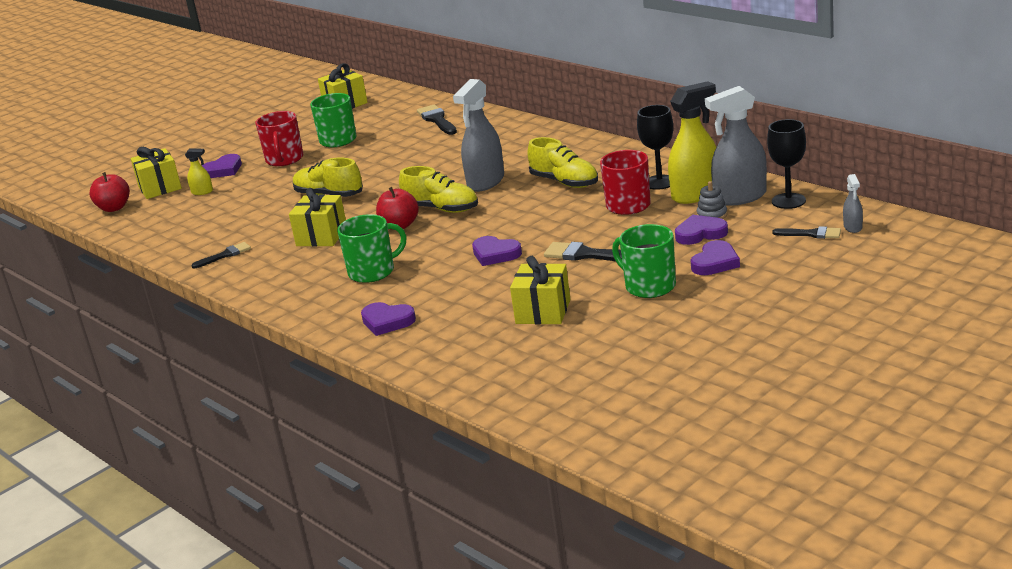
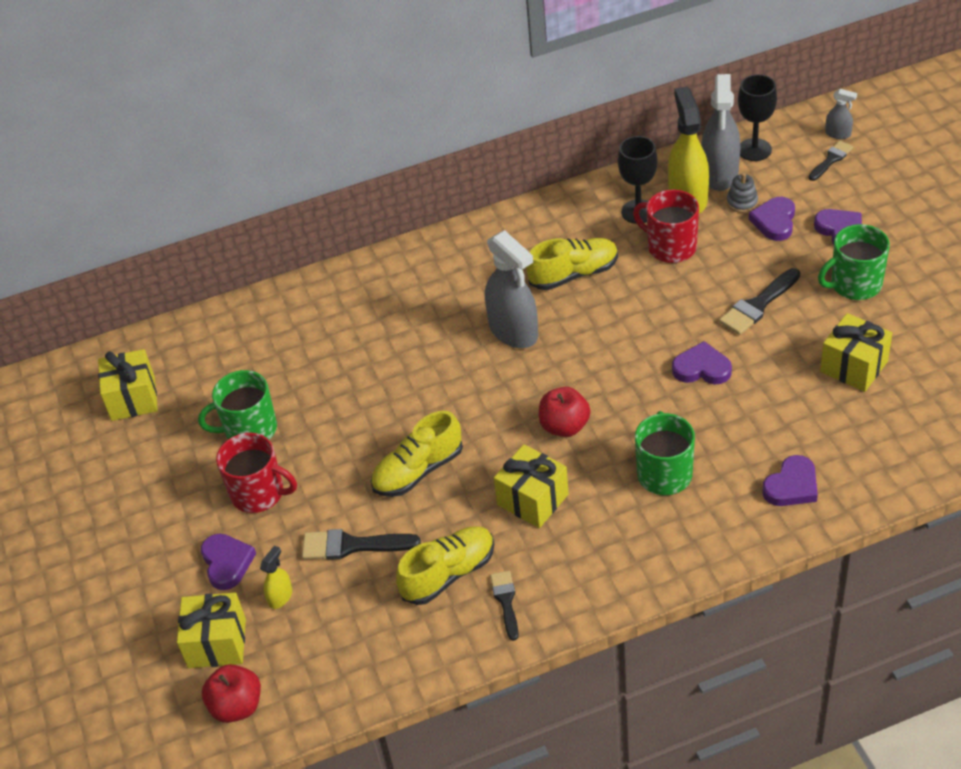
camera: 65 degrees left, 20 degrees up
yellow shoe [399,166,478,213] -> yellow shoe moved to [396,526,494,605]
black brush [417,104,457,135] -> black brush moved to [302,529,421,560]
purple heart [472,236,522,266] -> purple heart turned 135 degrees counterclockwise [672,341,732,385]

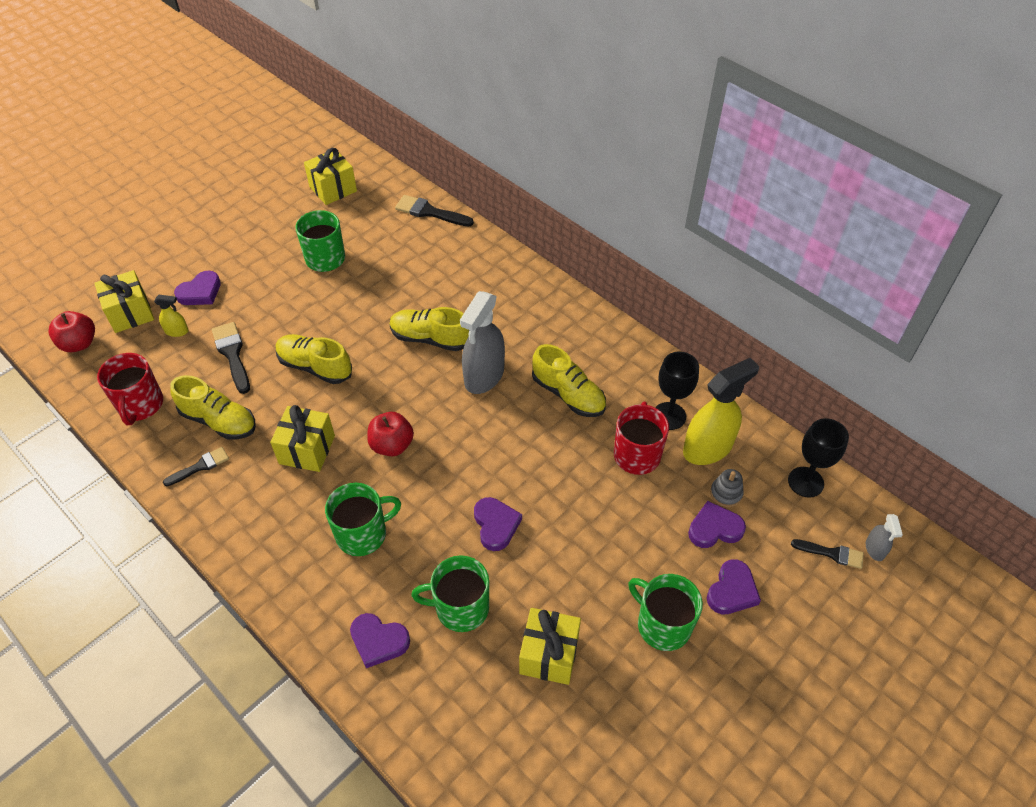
camera: 60 degrees right, 5 degrees up
red mug [216,433,297,513] -> red mug moved to [97,353,163,425]
grey spray bottle [701,74,741,191] -> none
black brush [719,268,800,335] -> black brush moved to [395,195,474,226]
none -> yellow shoe [390,307,469,351]
none -> green mug [411,555,489,632]

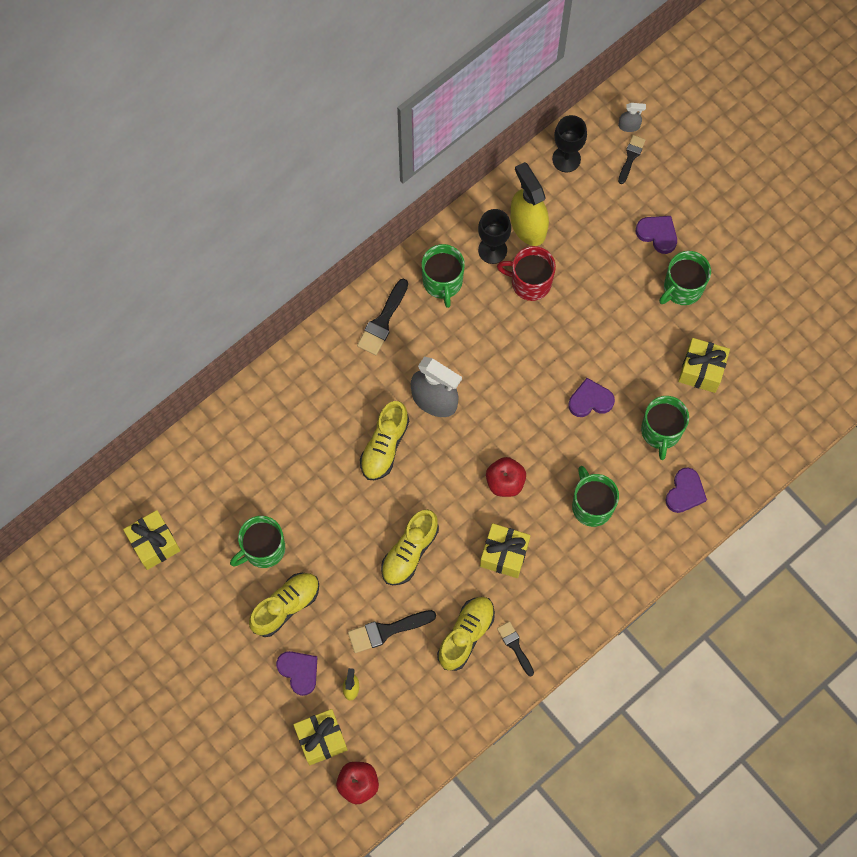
camera: 85 degrees left, 20 degrees up
red mug [97,353,163,425] -> none
black brush [395,195,474,226] -> black brush moved to [357,279,408,355]
yellow shoe [532,344,606,417] -> yellow shoe moved to [249,573,319,637]
purple heart [688,501,746,548] -> none
grey stacking toy [710,469,744,507] -> none
none -> green mug [422,244,465,308]

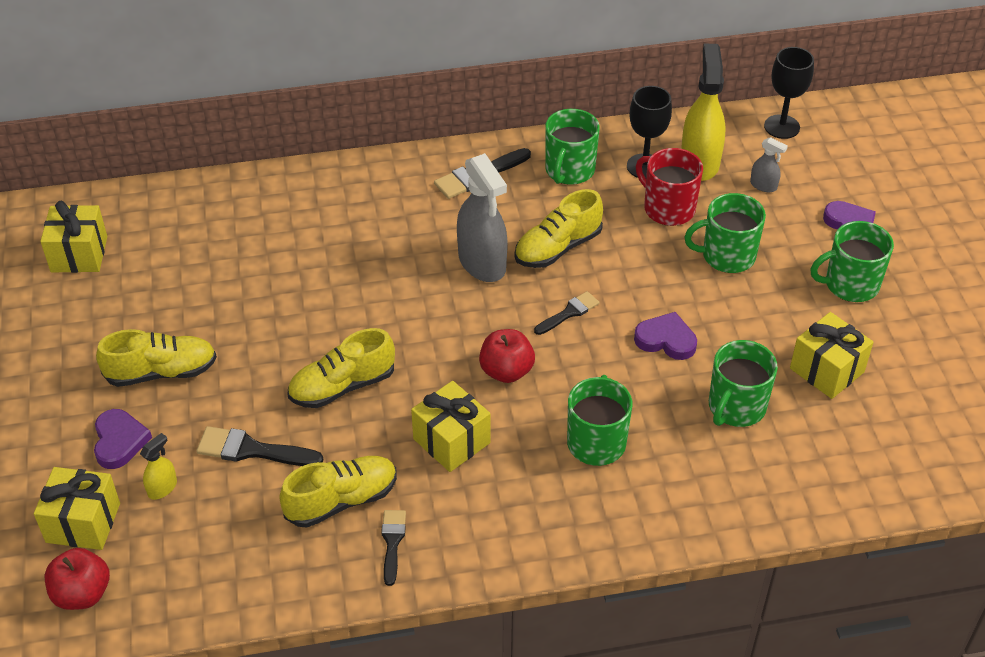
camera: 30 degrees right, 25 degrees down
green mug [230,516,285,568] -> green mug moved to [684,193,766,273]
yellow shoe [360,401,409,480] -> yellow shoe moved to [514,189,603,268]
grey spray bottle [618,103,646,132] -> grey spray bottle moved to [750,137,788,192]
black brush [618,135,646,184] -> black brush moved to [534,291,599,335]
purple heart [665,467,707,513] -> none

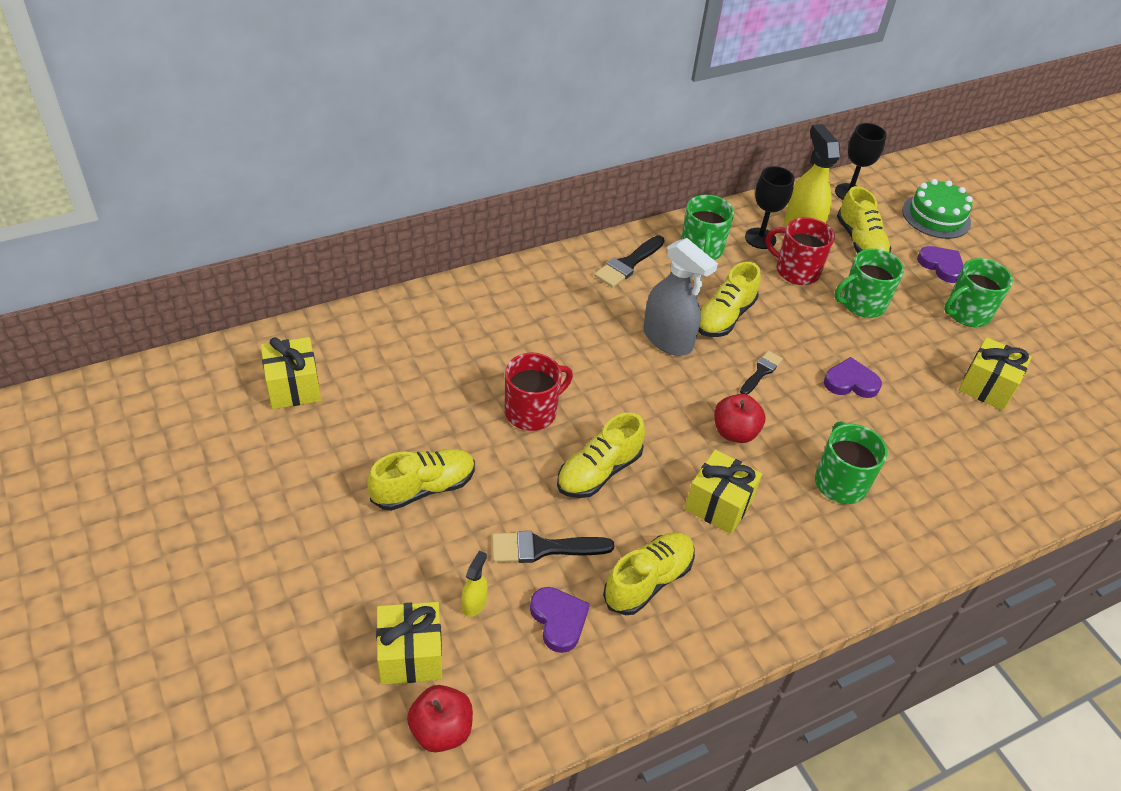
camera: 20 degrees left, 0 degrees up
purple heart [94,409,152,469] -> purple heart moved to [530,587,590,653]
black brush [381,510,406,586] -> none
green mug [709,340,778,427] -> none
grey spray bottle [750,137,788,192] -> yellow shoe [837,186,891,254]
none -> red mug [505,353,573,431]
none -> green cake [902,179,973,239]

